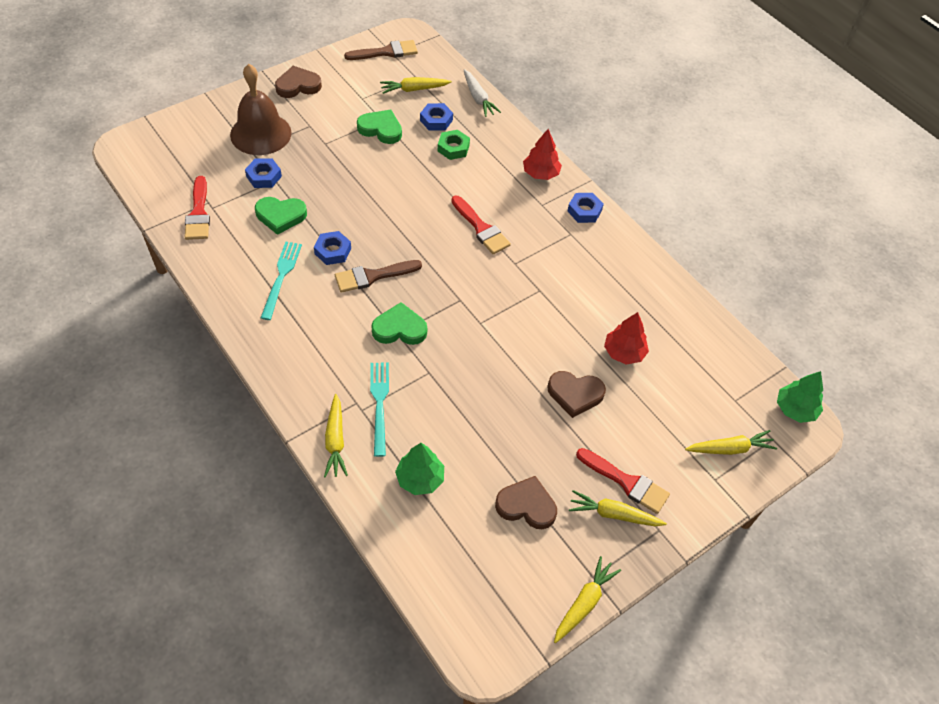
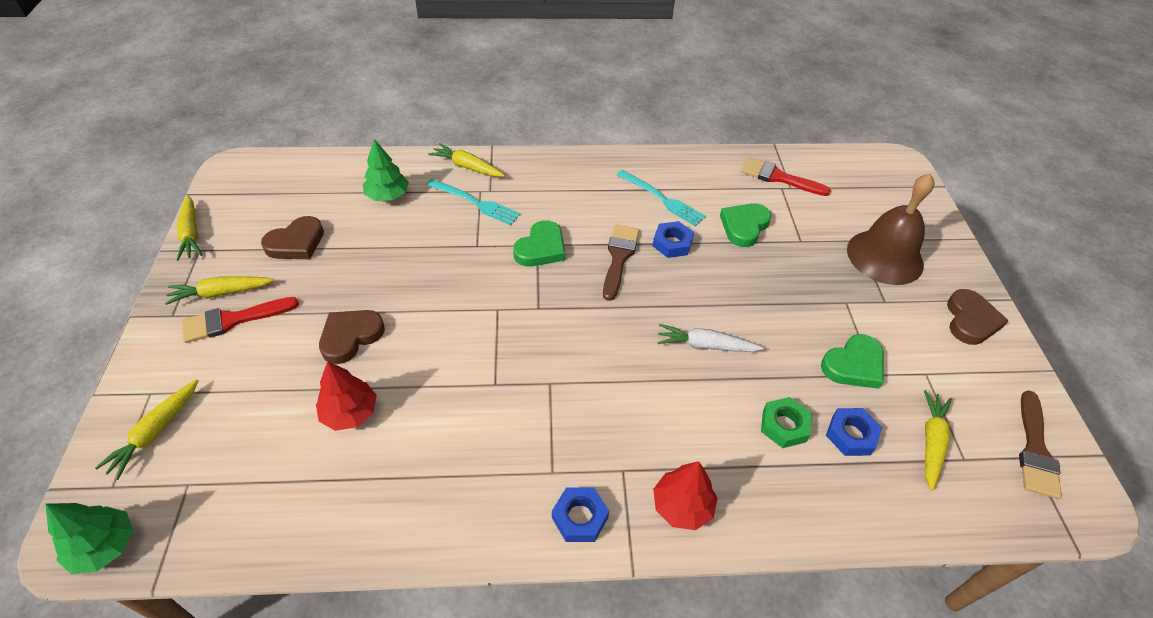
camera: 125 degrees right, 5 degrees down
blue nut [245,158,282,188] -> none
red brush [451,195,511,254] -> none
white carrot [464,69,501,117] -> white carrot moved to [658,324,764,352]
yellow carrot [569,490,667,526] -> yellow carrot turned 150 degrees counterclockwise [165,276,274,305]

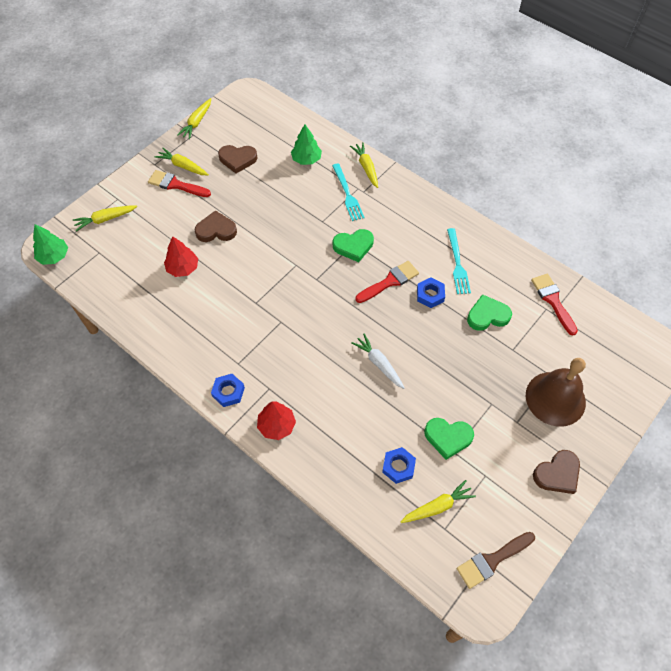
camera: 45 degrees right, 10 degrees up
brown brush [603,225,639,301] -> red brush [355,261,419,303]
green nut [761,397,812,448] -> none

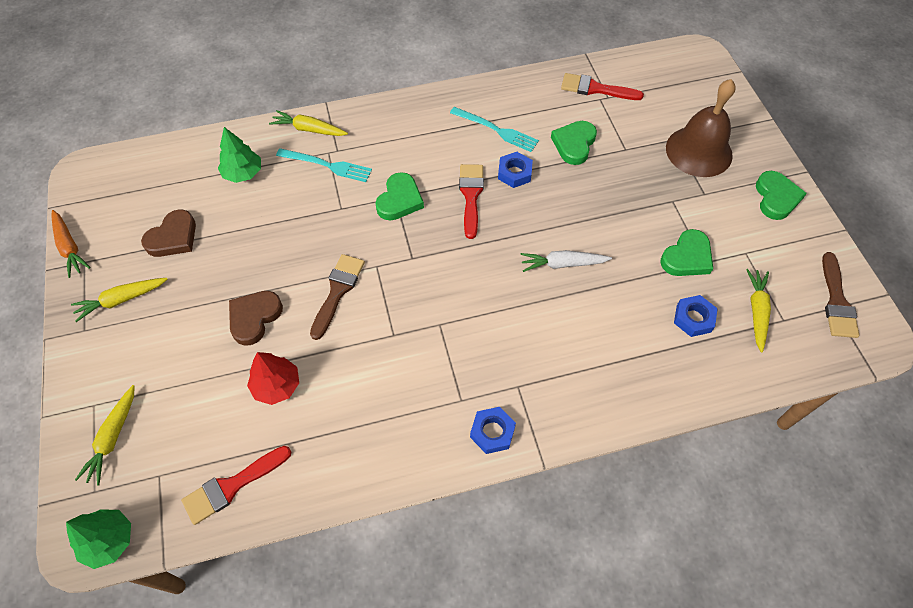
camera: 55 degrees left, 0 degrees up
red brush [148,170,211,197] -> red brush moved to [181,446,291,525]
yellow carrot [177,98,211,139] -> orange carrot [51,210,91,278]
red tree [257,402,296,440] -> none
brown heart [533,450,580,494] -> green heart [756,171,807,220]
none -> brown brush [310,254,365,340]

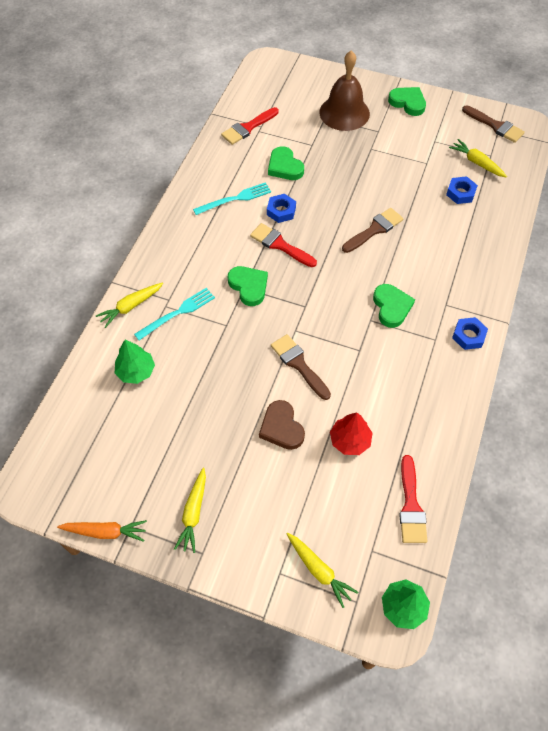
camera: 55 degrees left, 0 degrees up
brown heart [141,209,196,257] -> none
white carrot [520,250,612,272] -> brown brush [342,208,403,253]
green heart [661,229,713,276] -> green heart moved to [373,284,415,328]

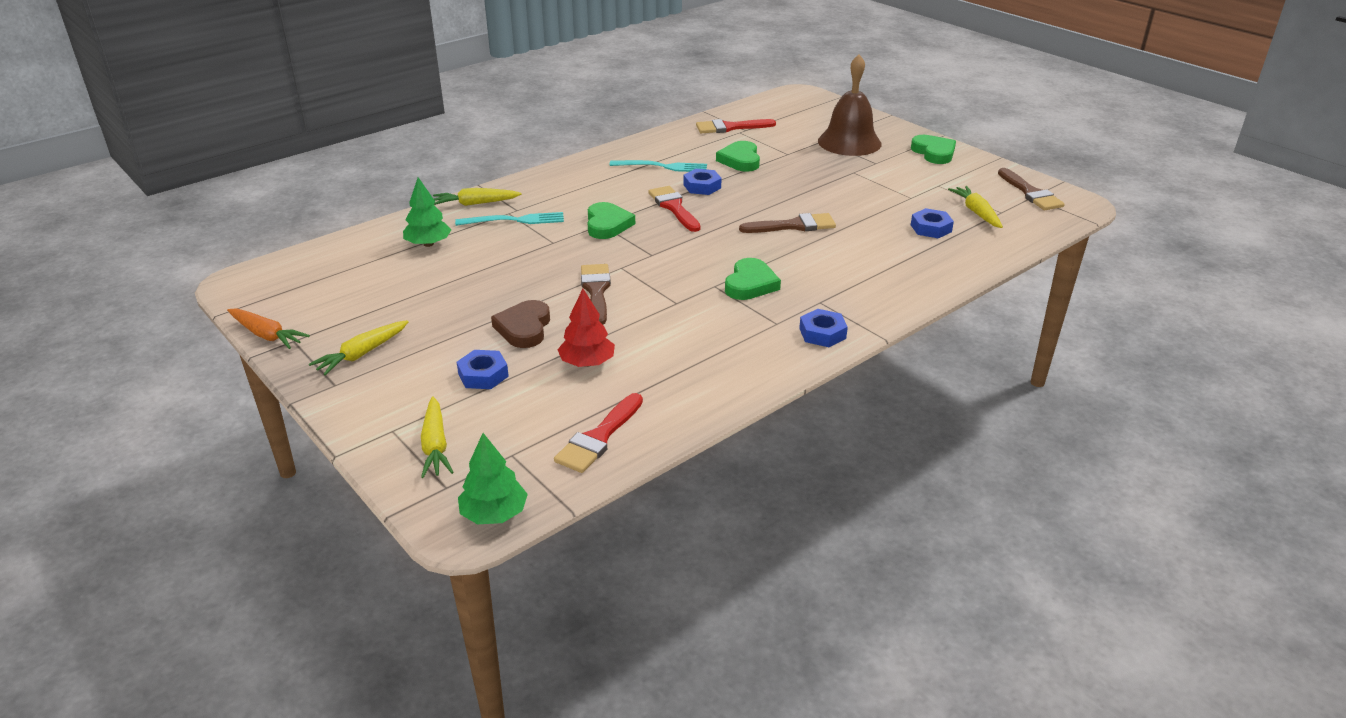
camera: 30 degrees right, 25 degrees down
none -> blue nut [457,350,509,389]

